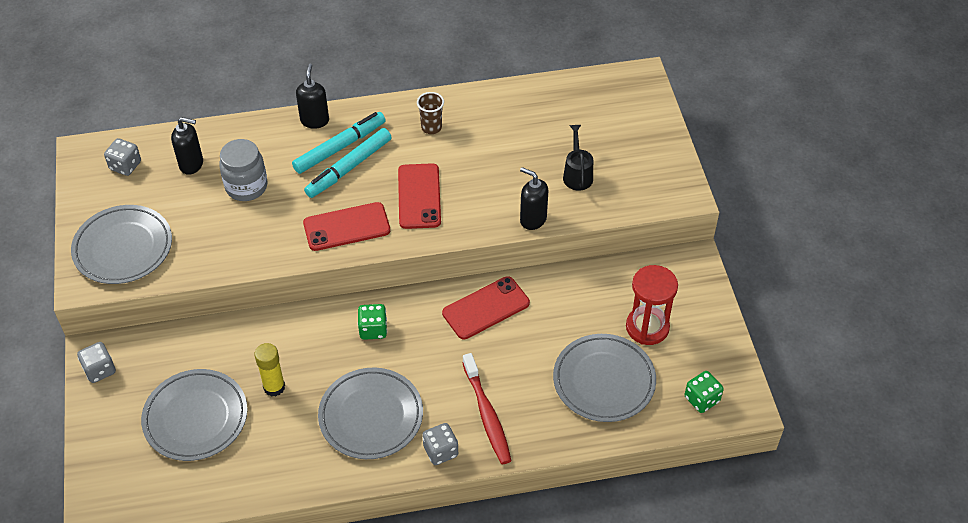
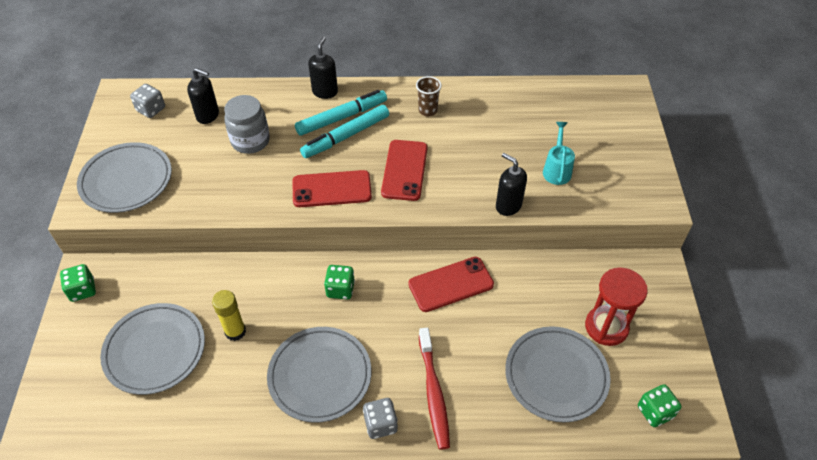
camera: 10 degrees right, 0 degrees up
grey dice [77,342,116,383] -> green dice [60,264,96,302]
black watering can [563,125,593,191] -> turquoise watering can [543,122,575,185]

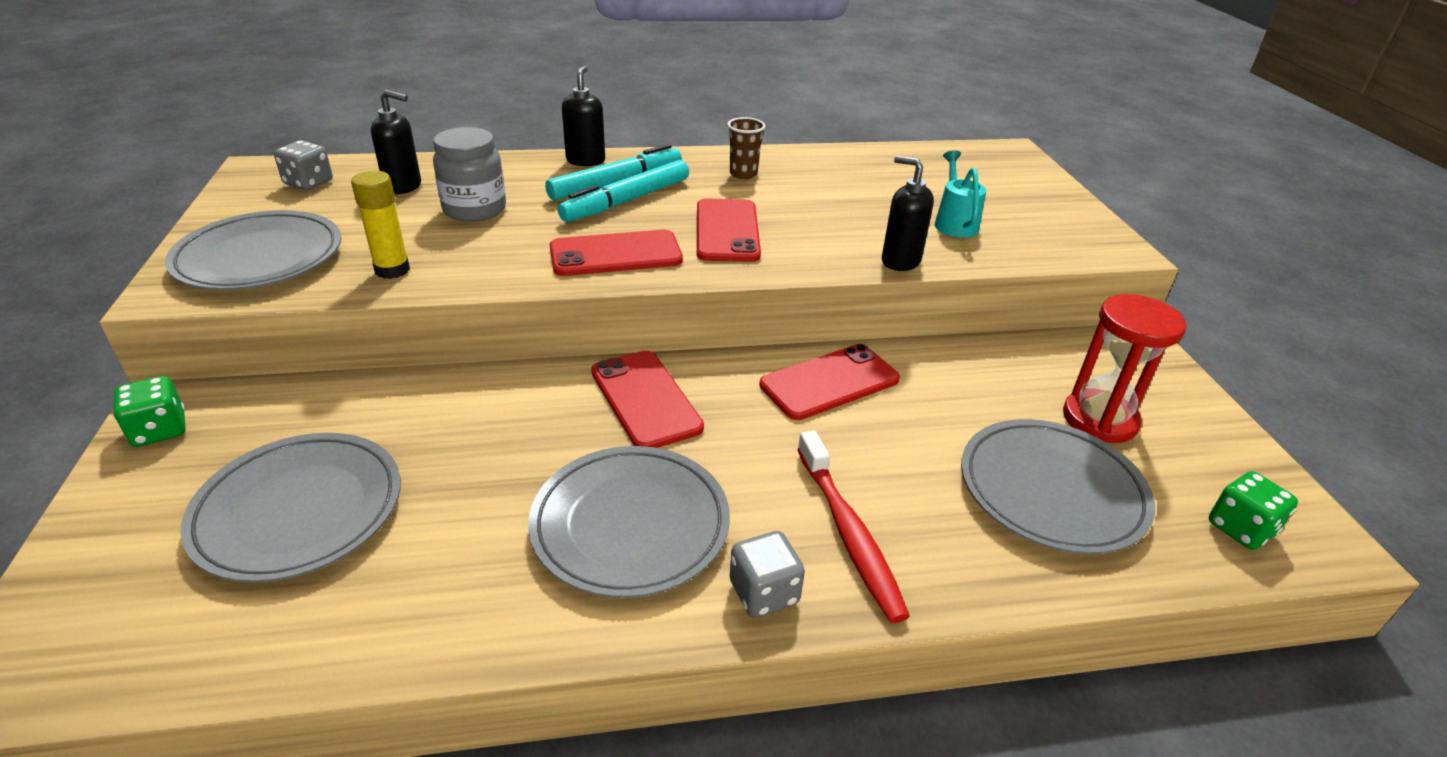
camera: 10 degrees left, 15 degrees down
yellow glue stick [212,290,246,341] -> yellow glue stick moved to [351,171,410,279]
green dice [324,265,355,300] -> red phone [591,351,704,448]

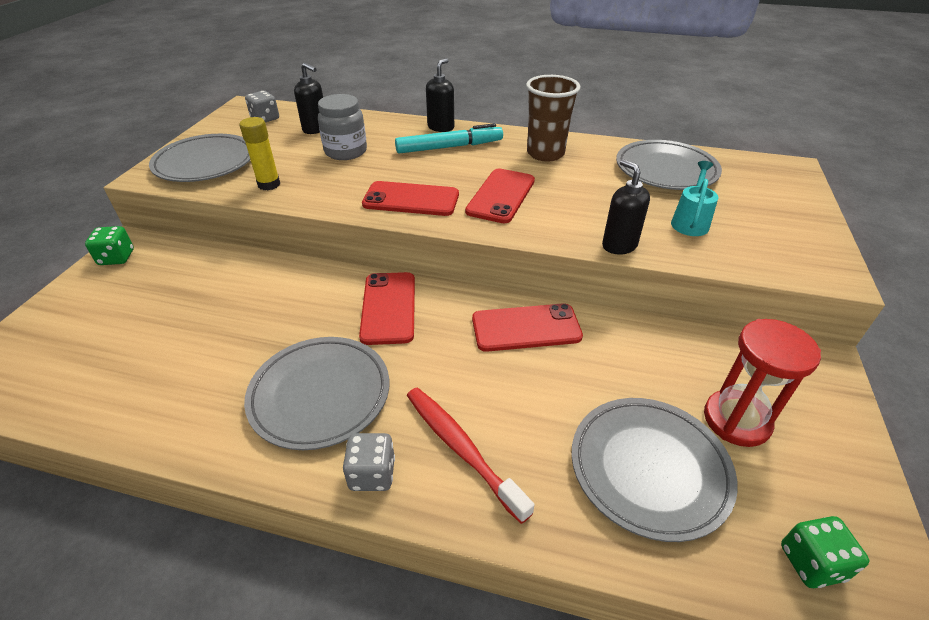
camera: 25 degrees right, 5 degrees up
grey plate [180,433,401,583] -> grey plate moved to [616,140,722,190]
turquoise marker [558,160,689,222] -> none
brown cup [727,117,765,179] -> brown cup [526,75,580,162], size x1.76
red toothbrush [797,430,910,623] -> red toothbrush turned 135 degrees clockwise [407,387,534,524]

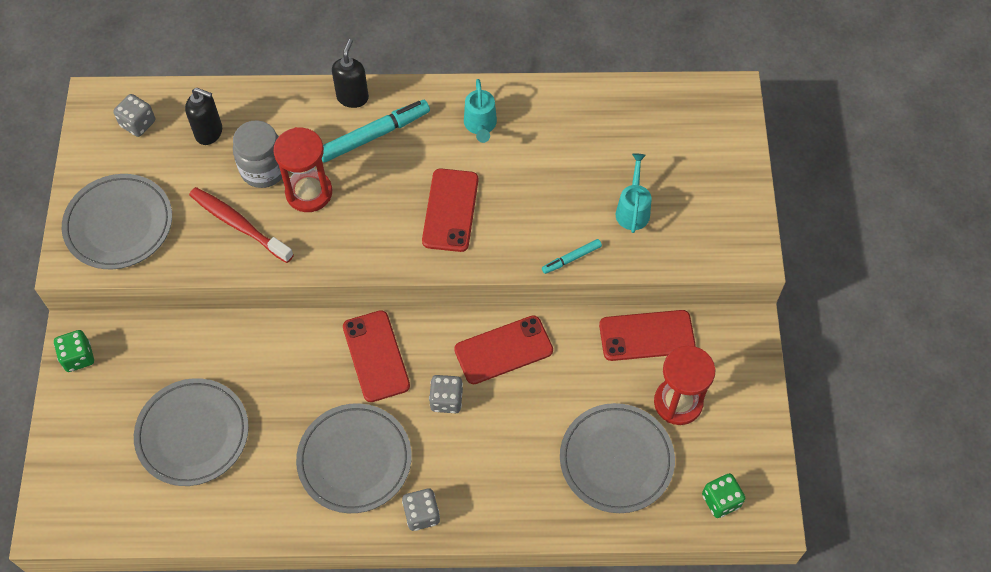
camera: 15 degrees left, 20 degrees up
yellow glue stick [239,117,280,190] -> none
red phone [362,181,459,216] -> red phone moved to [599,310,696,361]
red toothbrush [407,387,534,524] -> red toothbrush moved to [189,187,294,263]
brown cup [526,75,580,162] -> turquoise watering can [464,79,497,143]
black soap dispenser [602,159,650,255] -> turquoise marker [542,239,602,274]
grey plate [616,140,722,190] -> grey plate moved to [134,378,249,486]
none -> red hourglass [273,127,332,212]
none -> grey dice [429,375,463,413]

